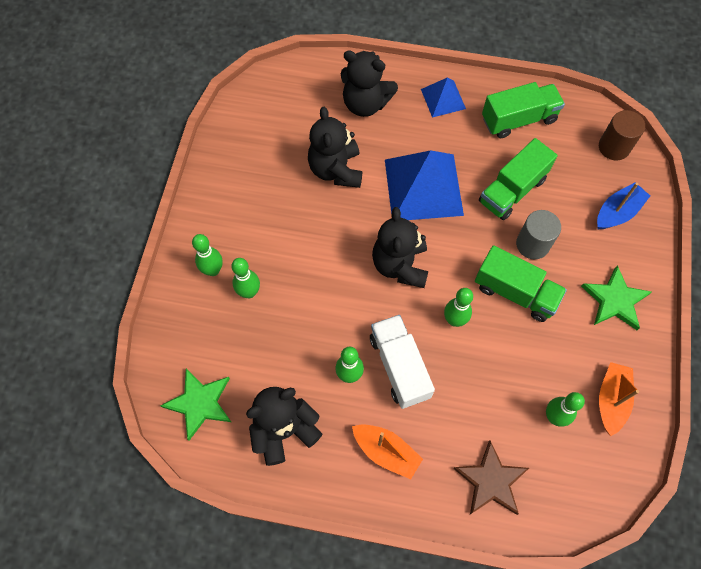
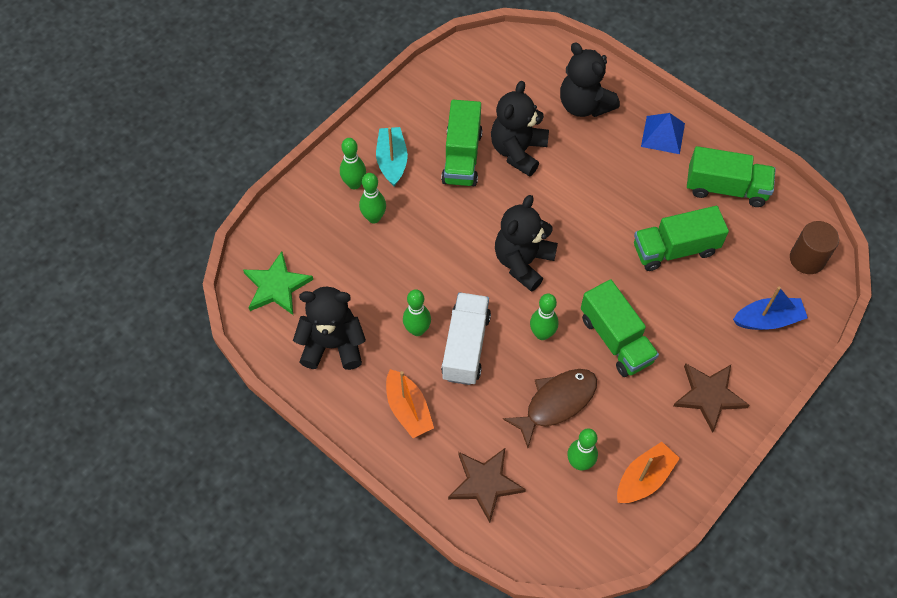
camera: 30 degrees right, 5 degrees down
blue pyramid [385,150,464,220] -> none
grey cylinder [516,210,561,259] -> none
green star [581,265,651,330] -> brown star [673,364,749,433]
none -> turquoise boat [376,127,408,186]
none -> green truck [441,100,482,186]
none -> brown fish [503,369,597,448]

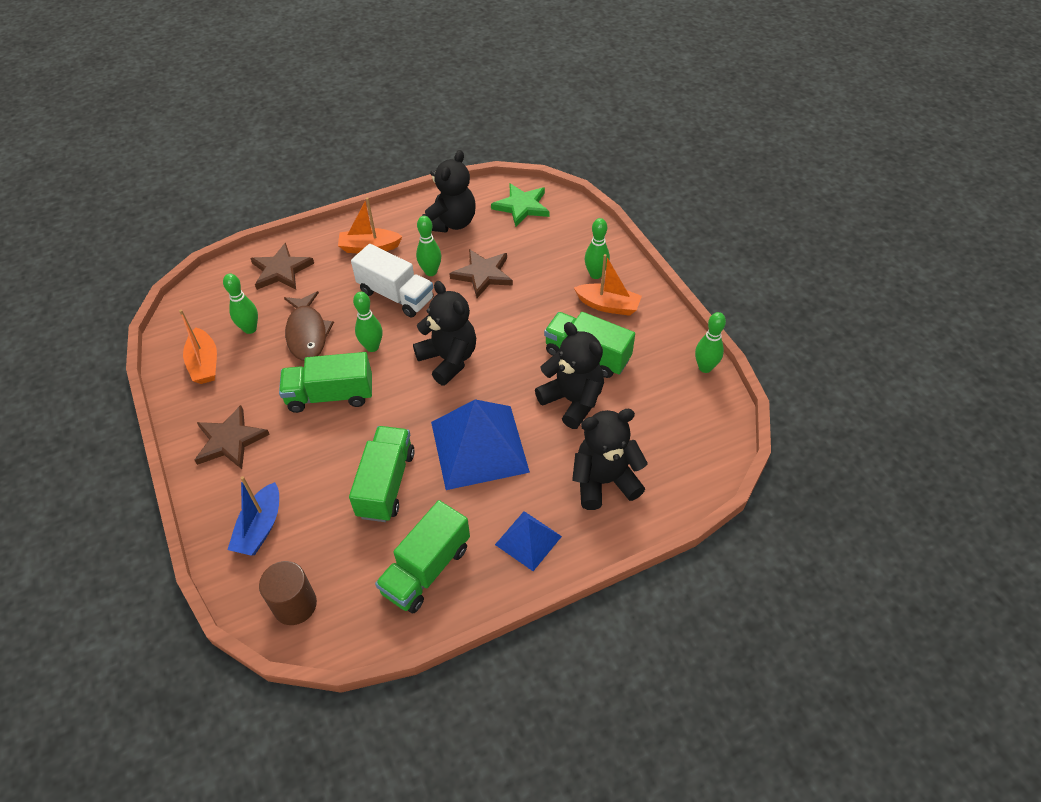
camera: 115 degrees right, 10 degrees down
green bowling pin [359,173,386,223] -> green bowling pin moved to [695,312,726,373]
turquoise boat [376,127,408,186] -> orange boat [574,254,642,316]
none -> blue pyramid [431,399,530,490]
none -> brown star [449,249,513,298]

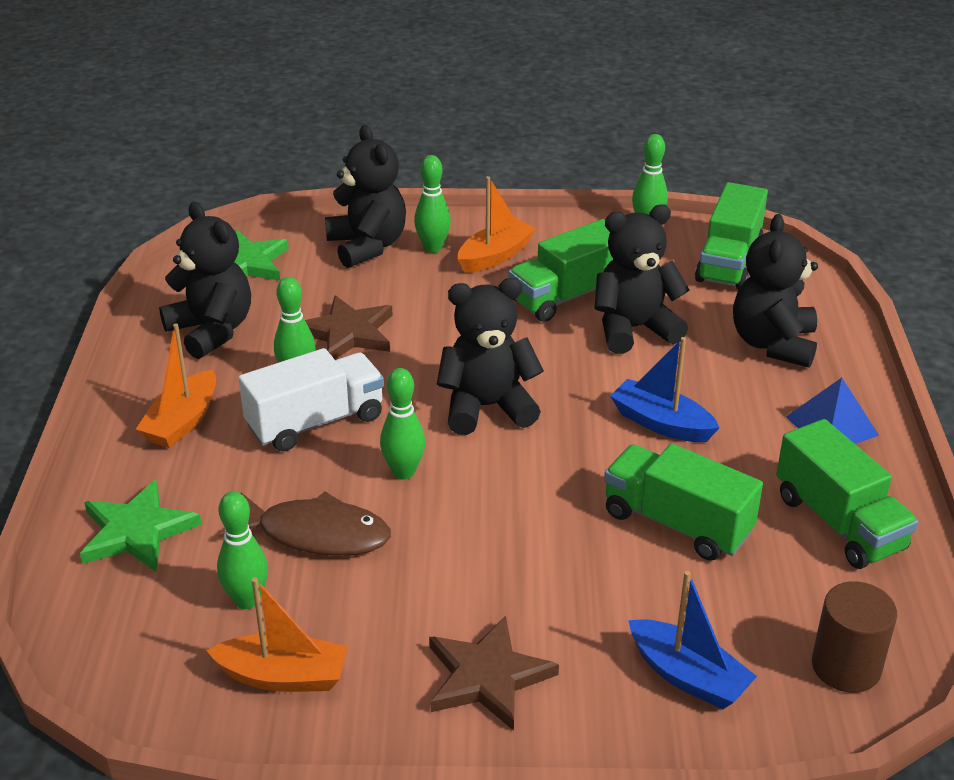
camera: 65 degrees left, 15 degrees down
brown star [250,243,314,290] -> green star [80,480,202,572]
green truck [279,352,372,413] -> green truck moved to [695,182,768,290]
blue pyramid [431,399,530,490] -> blue boat [610,337,720,442]
none -> black teddy bear [325,125,406,268]

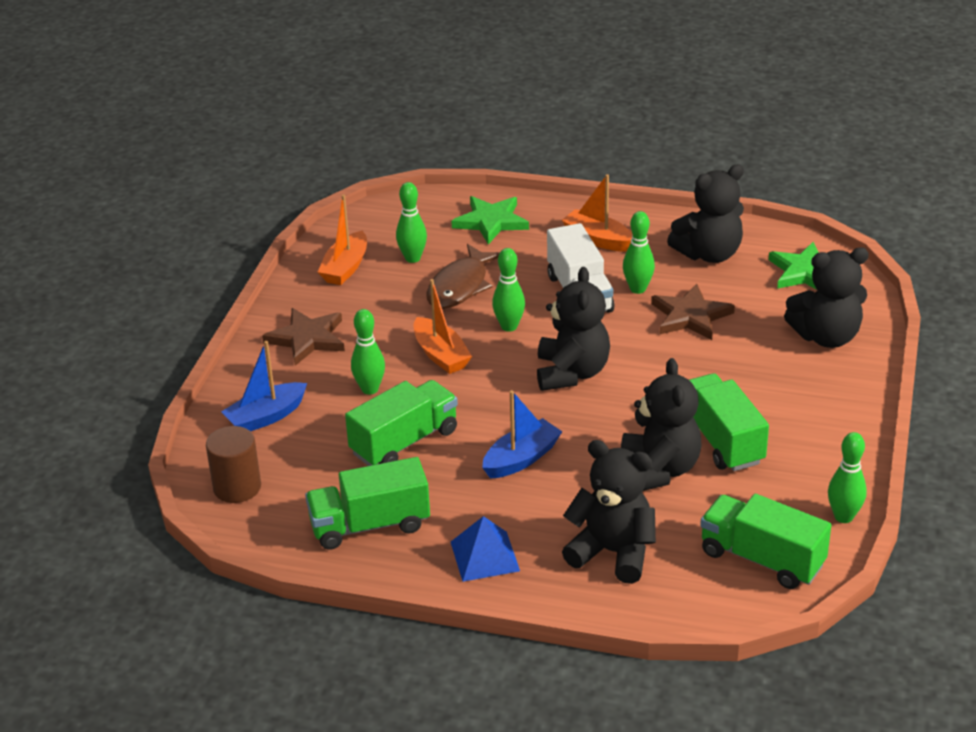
camera: 105 degrees right, 0 degrees up
green bowling pin [414,155,451,253] -> green bowling pin moved to [351,309,385,395]
orange boat [458,176,536,273] -> orange boat moved to [414,279,472,374]

